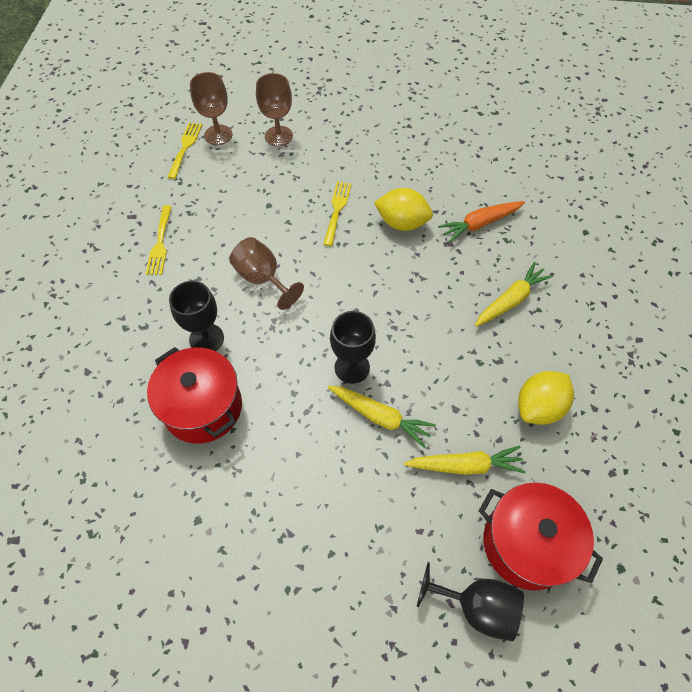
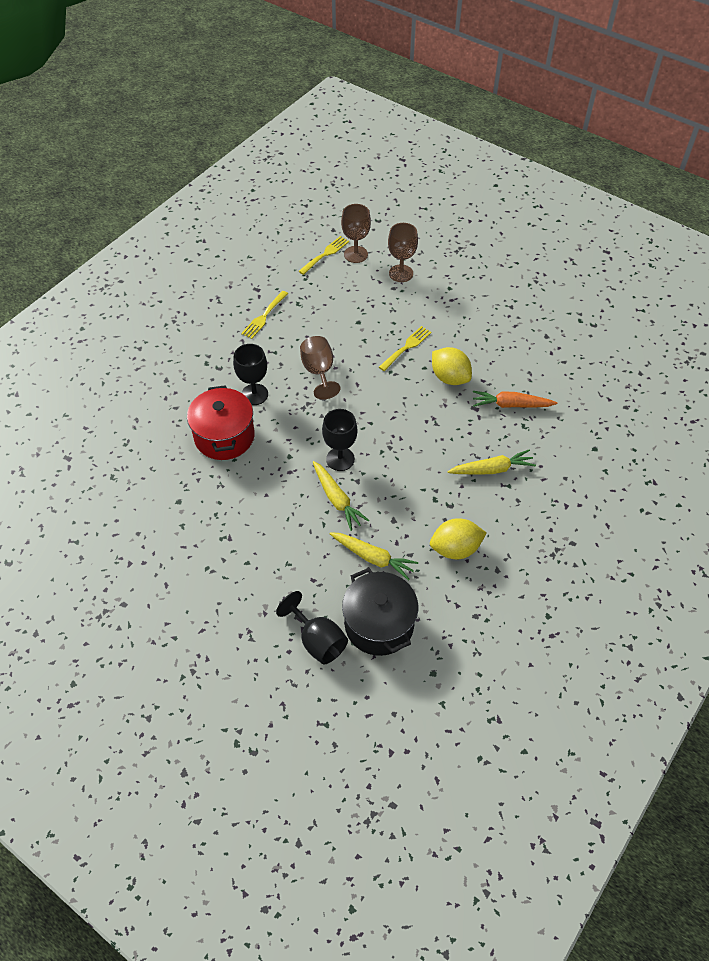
camera: 30 degrees right, 5 degrees down
red pot [479,483,603,591] -> black pot [342,568,418,656]

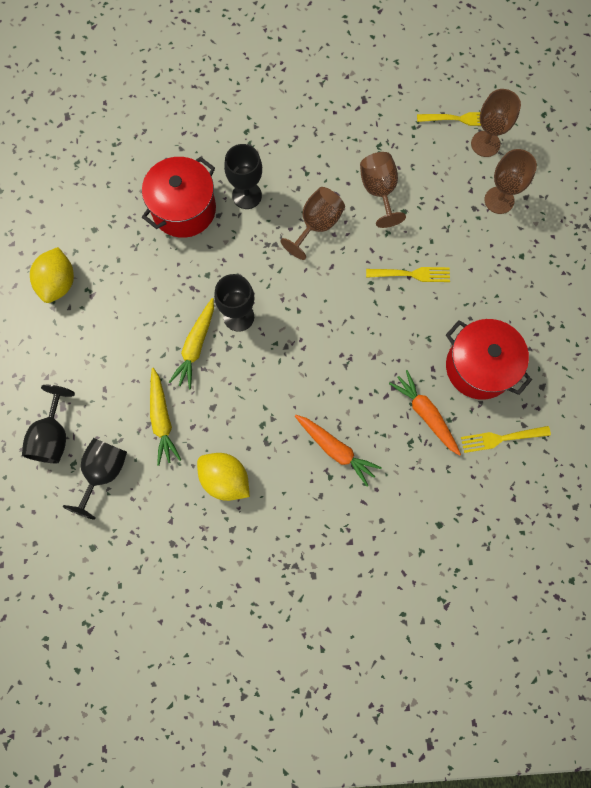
camera: 50 degrees right, 20 degrees up
yellow fork [241,291,288,339] -> yellow fork moved to [461,426,551,453]
black pot [342,568,418,656] -> black goblet [63,438,127,520]
yellow lemon [432,347,472,385] -> yellow lemon moved to [30,247,74,303]
yellow carrot [447,449,536,474] -> orange carrot [295,415,382,487]
none -> brown goblet [360,152,406,228]
none -> red pot [446,319,532,400]

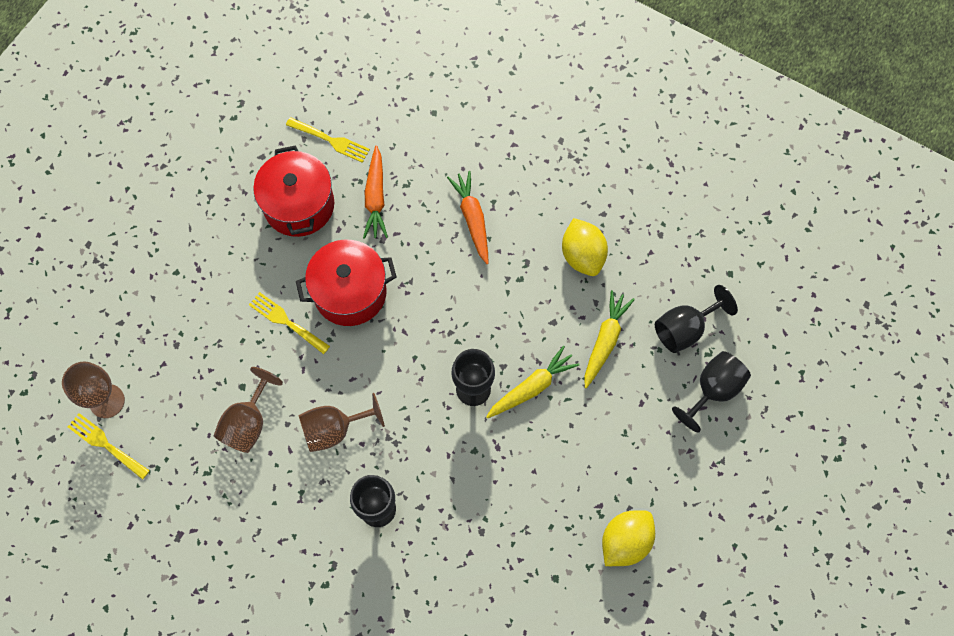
camera: 145 degrees left, 5 degrees down
red pot [142,157,216,238] -> red pot moved to [296,240,397,326]
brown goblet [484,149,537,214] -> none

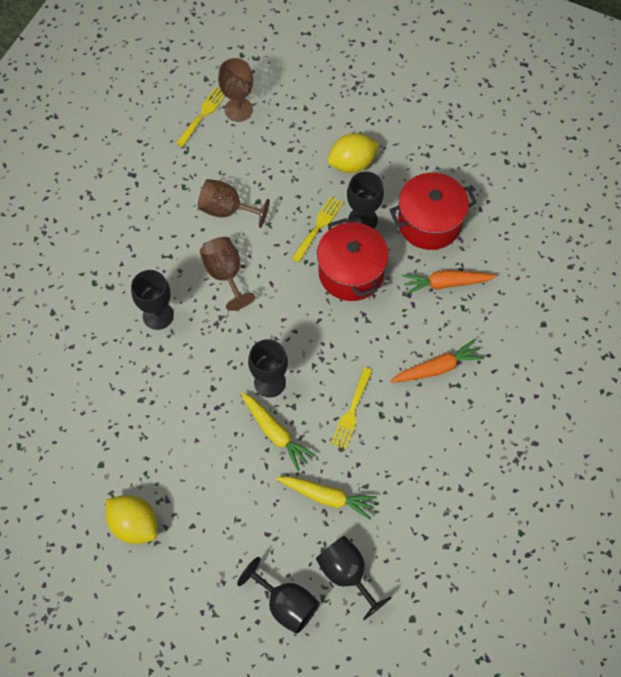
camera: 85 degrees right, 5 degrees down
yellow fork [286,117,370,163] -> yellow fork moved to [331,367,373,449]
yellow lemon [562,218,608,276] -> yellow lemon moved to [328,133,380,173]
none -> black goblet [347,171,384,229]

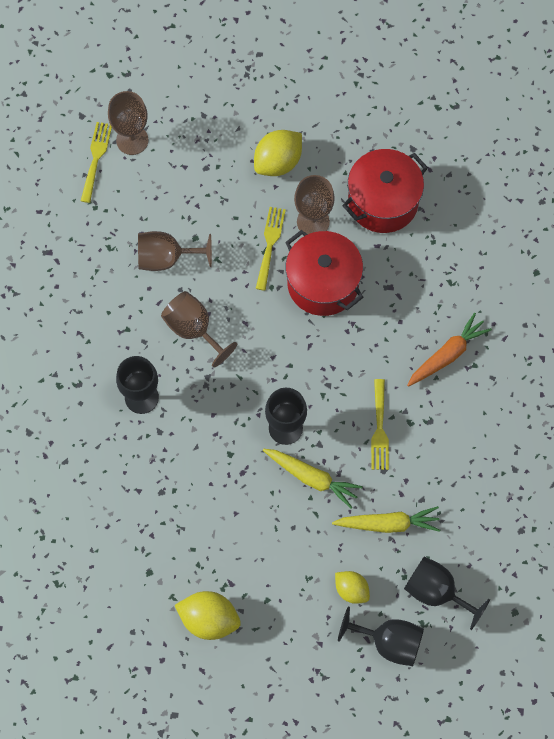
camera: 20 degrees left, 5 degrees up
black goblet [347,171,384,229] -> brown goblet [294,175,335,234]
orange carrot [402,270,497,295] -> none
none -> yellow lemon [335,571,370,604]

